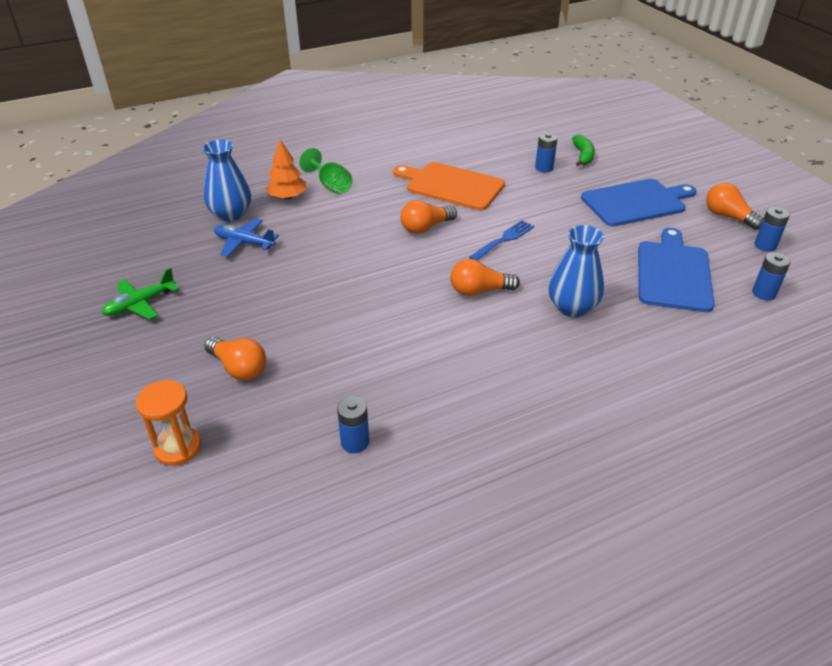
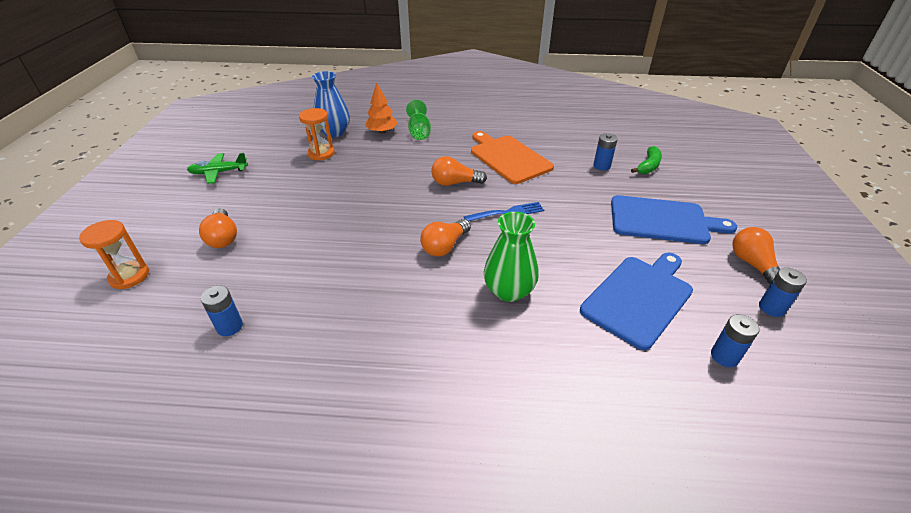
camera: 30 degrees right, 0 degrees up
blue plane [214,218,279,257] -> orange hourglass [299,108,335,161]
orange light bulb [450,259,520,296] -> orange light bulb turned 75 degrees counterclockwise [420,219,471,257]
blue vase [549,225,604,317] -> green vase [484,212,539,302]

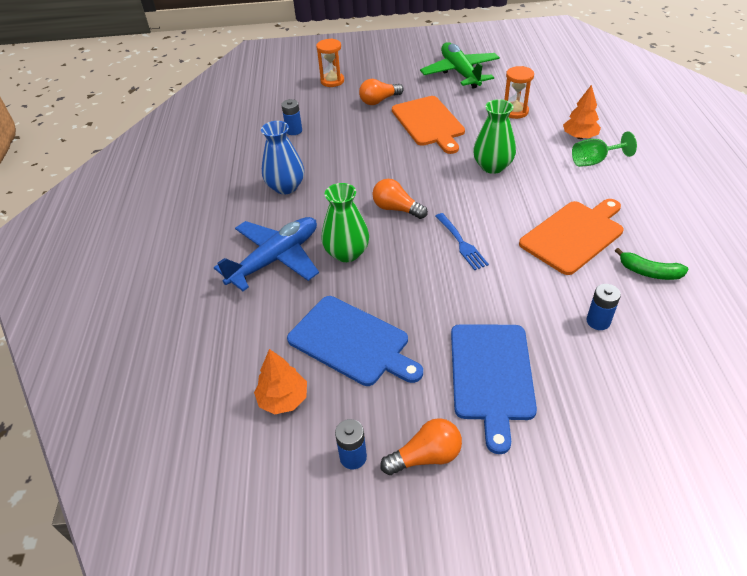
camera: 85 degrees right, 5 degrees up
green plane [187,153,248,184] -> green plane [420,42,500,89], size x1.73
blue vase [312,71,350,137] -> blue vase moved to [261,121,304,194]
orange light bulb [431,156,487,186] -> none
green banana [631,146,662,174] -> green banana moved to [615,248,689,280]
blue battery [711,314,760,367] -> orange tree [254,349,307,414]
none -> blue plane [214,217,319,291]
none -> orange cutting board [392,96,465,154]
none -> green vase [473,99,516,174]

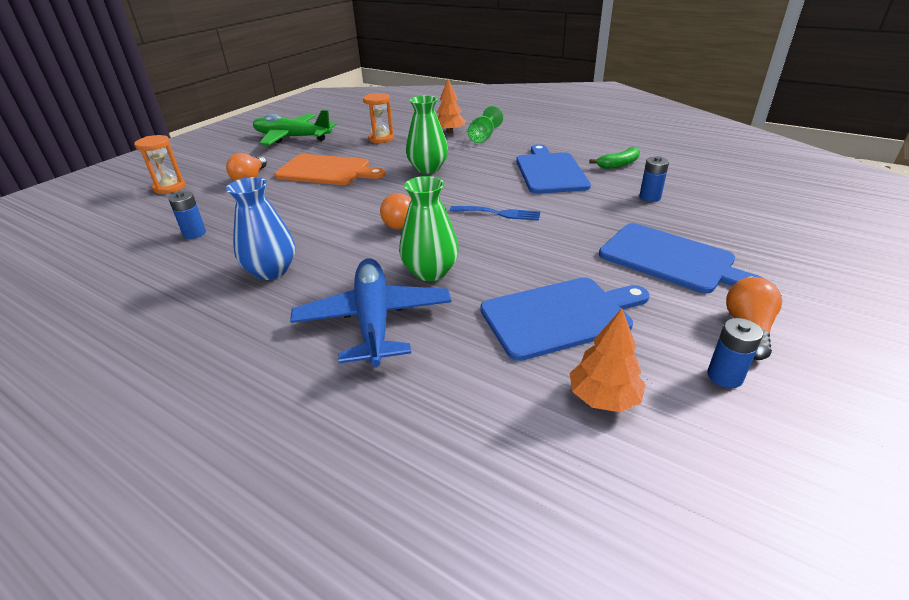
camera: 55 degrees left, 10 degrees down
orange cutting board [519,199,623,275] -> blue cutting board [516,144,591,194]

